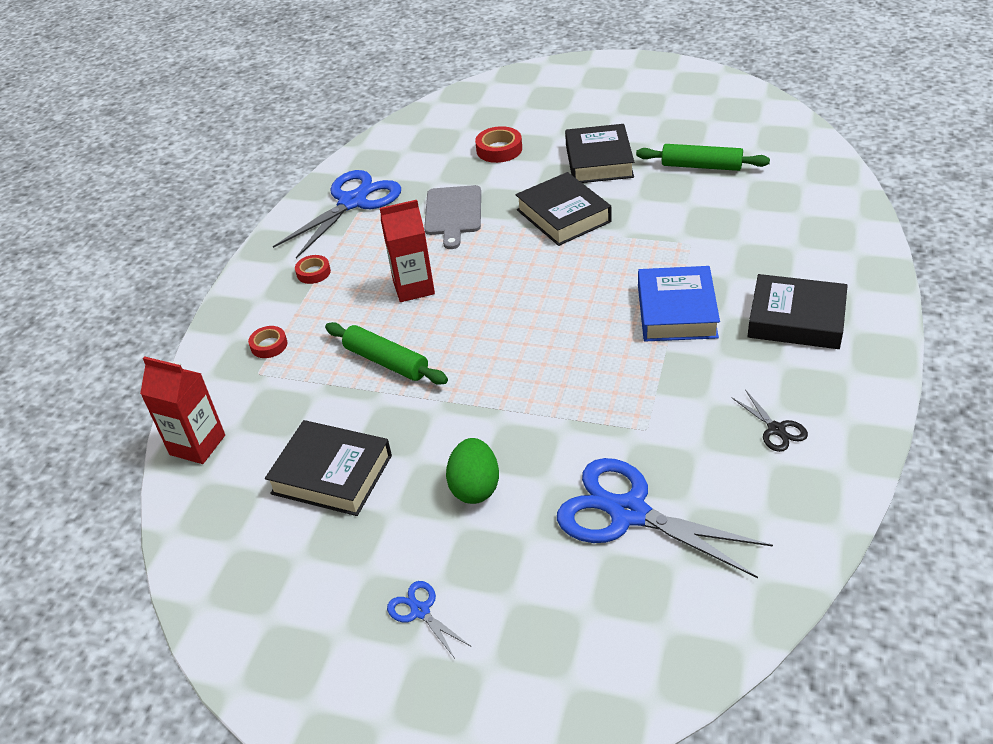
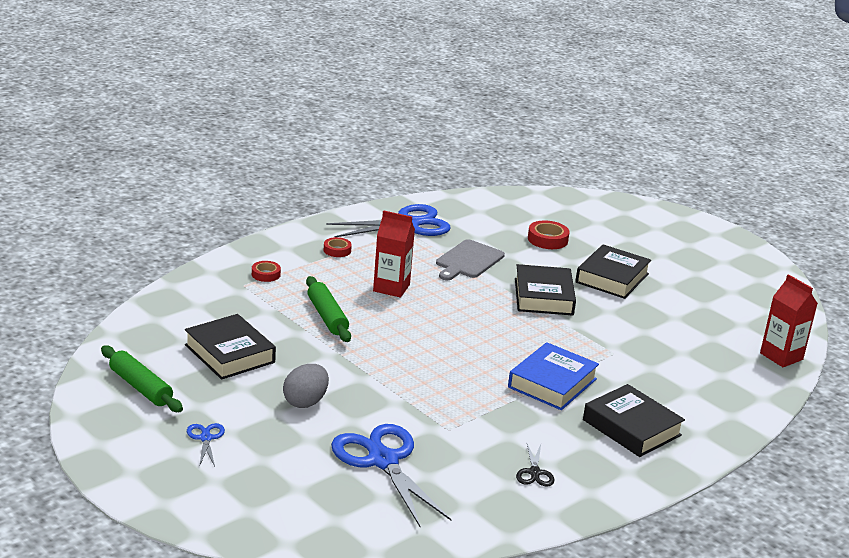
camera: 25 degrees right, 15 degrees down
red carton [140,356,225,464] -> red carton moved to [760,274,818,367]
green egg [446,438,499,504] -> grey egg [283,364,329,408]
green rolling pin [636,144,770,171] -> green rolling pin moved to [101,346,183,412]

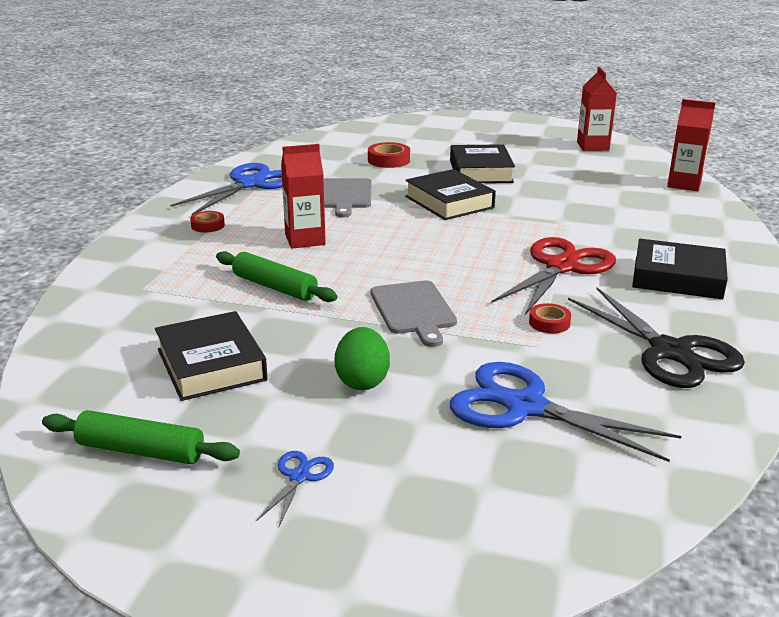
camera: 30 degrees left, 0 degrees up
black book [185,314,276,380] -> black book turned 45 degrees clockwise [155,311,268,401]
blue scissors [187,423,225,467] -> blue scissors turned 60 degrees clockwise [257,451,334,526]
red tape [252,261,281,282] -> red tape moved to [529,303,571,333]
grey egg [283,364,329,408] -> green egg [334,327,390,390]
blue book [508,342,599,410] -> red scissors [492,237,616,315]
black scissors [516,444,554,487] -> black scissors [568,288,745,388], size x2.24
none -> grey cutting board [371,280,457,347]
none -> red carton [577,67,617,151]

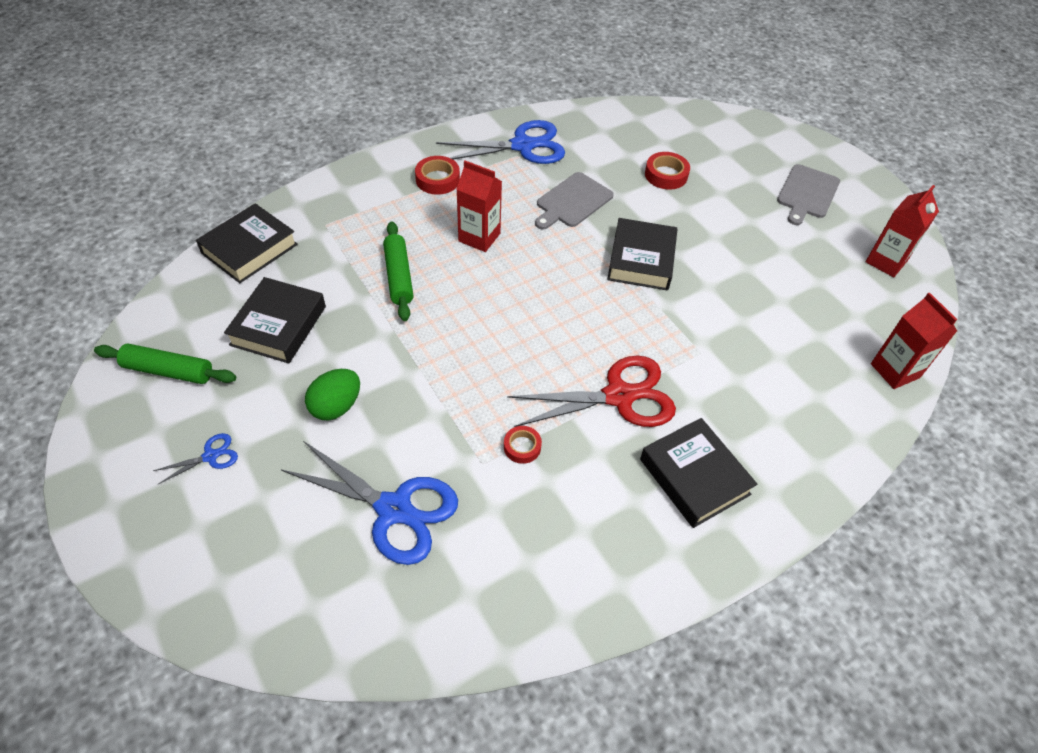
camera: 40 degrees right, 25 degrees up
green rolling pin [42,410,240,464] -> green rolling pin turned 45 degrees counterclockwise [94,344,236,384]
red tape [190,211,225,233] -> red tape [415,156,460,195], size x1.53
grey cutting board [371,280,457,347] -> grey cutting board moved to [777,164,840,225]
black book [450,144,515,183] -> black book moved to [196,203,298,283]
blue scissors [450,362,681,462] -> blue scissors turned 135 degrees clockwise [281,441,458,565]
black scissors [568,288,745,388] -> none

